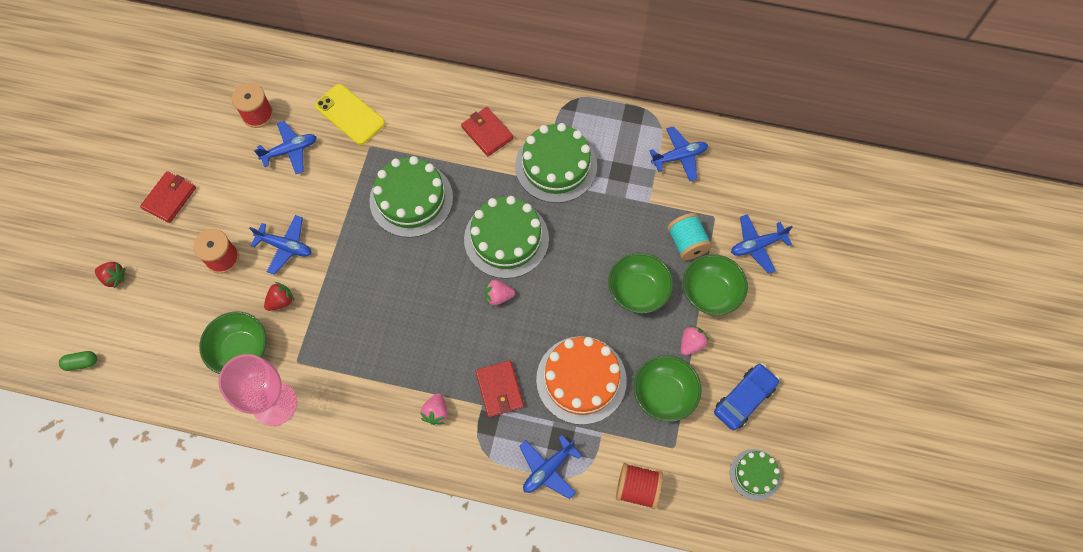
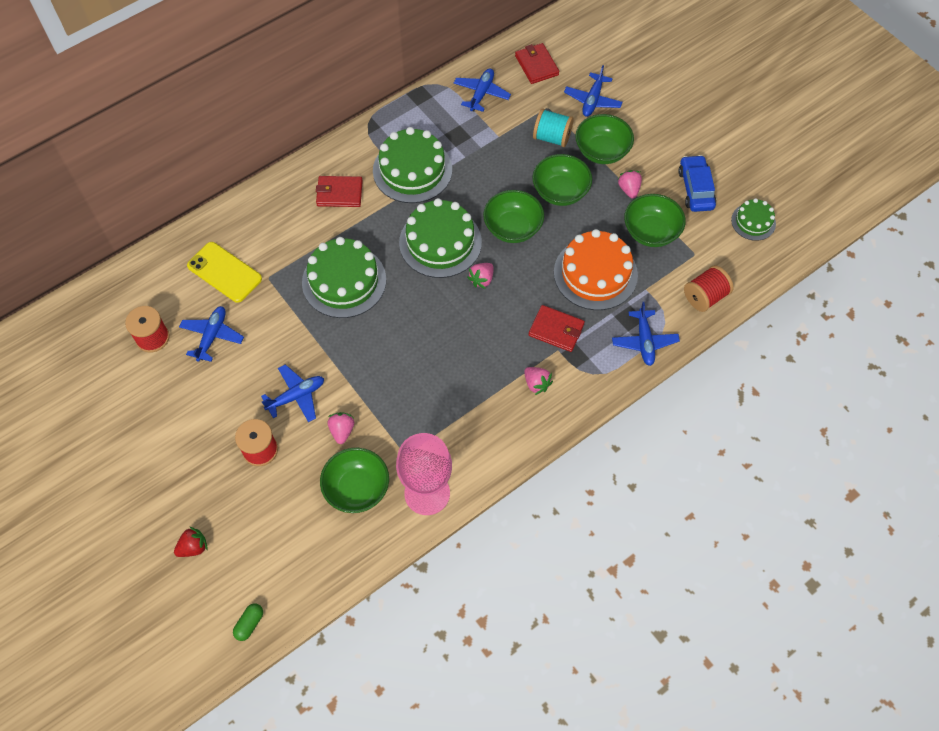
camera: 50 degrees left, 5 degrees down
red wallet [140,171,196,223] -> red wallet moved to [515,43,559,84]
red strawberry [264,282,294,311] -> pink strawberry [328,412,354,444]
yellow phone [315,84,385,145] -> yellow phone turned 45 degrees clockwise [187,242,262,303]
none -> green bowl [483,190,544,243]

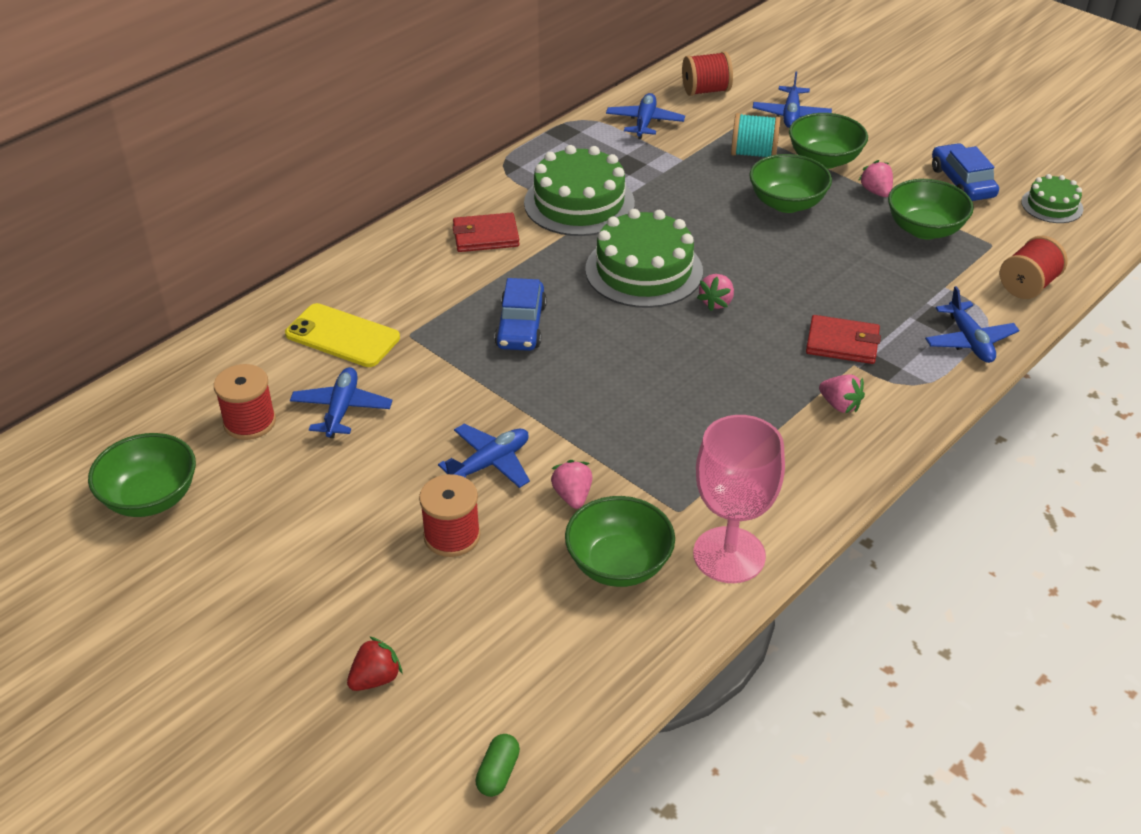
camera: 10 degrees left, 20 degrees down
green cake [302,237,386,318] -> blue car [494,278,547,351]
green bowl [483,190,544,243] -> green bowl moved to [88,433,196,517]
red wallet [515,43,559,84] -> red spool [682,52,733,96]
orange cake [554,229,638,310] -> none

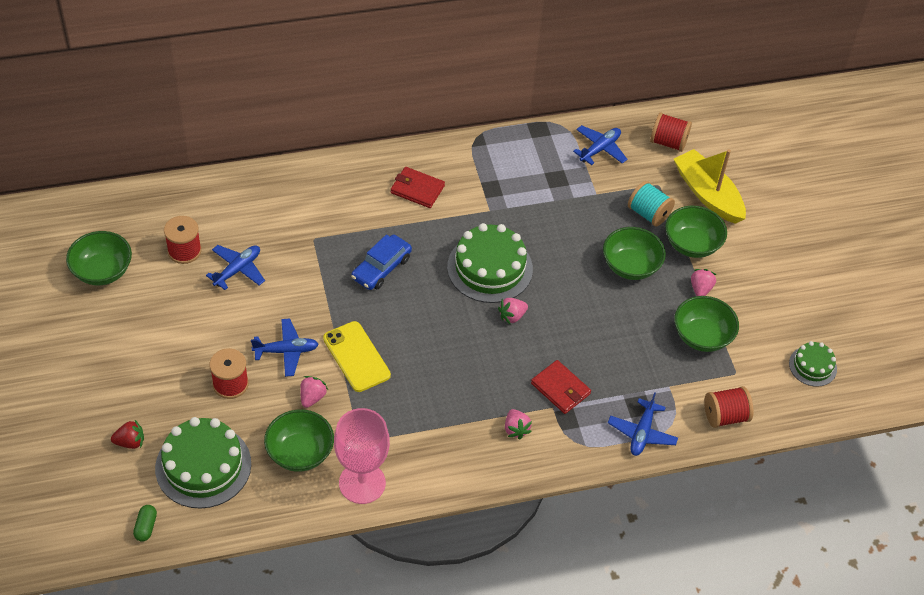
camera: 30 degrees right, 10 degrees up
yellow phone [285,303,400,367] -> yellow phone moved to [323,321,391,392]
green capsule [475,734,520,797] -> green capsule turned 45 degrees counterclockwise [133,505,157,542]
green cake [524,145,635,236] -> green cake moved to [155,417,251,509]
blue plane [753,71,832,128] -> yellow boat [674,149,746,224]
blue car [932,143,999,201] -> none

